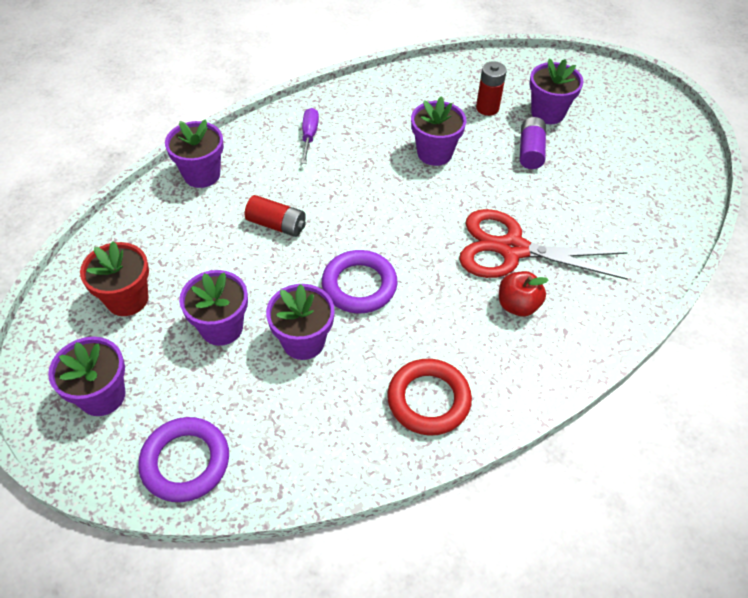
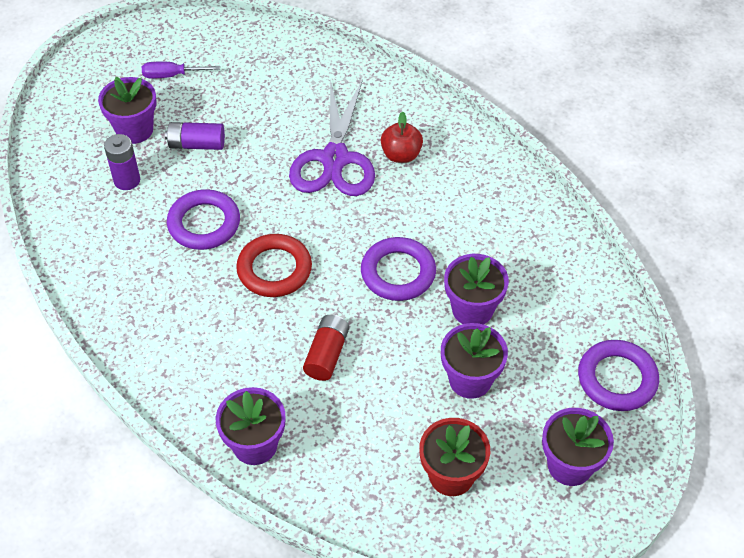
camera: 95 degrees left, 0 degrees up
purple screwdriver [301,108,319,164] -> purple screwdriver moved to [142,62,220,78]
red ring [387,359,472,436] -> red ring moved to [236,234,312,297]
purple flower pot [411,97,466,166] -> purple ring [167,189,240,250]
red scissors [459,209,628,280] -> purple scissors [289,79,375,196]
red battery [476,61,507,116] -> purple battery [104,134,140,190]

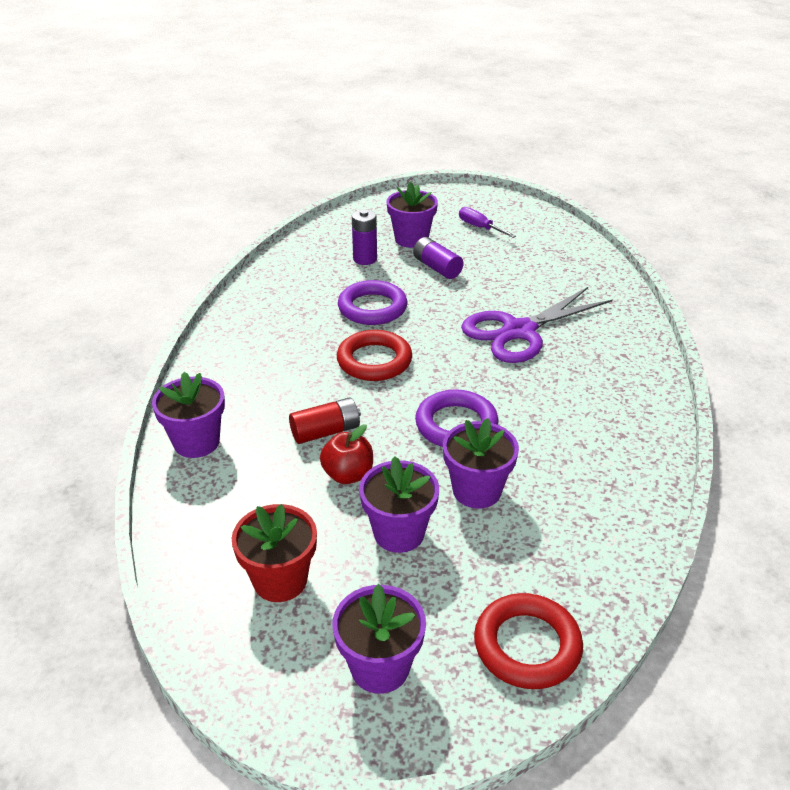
camera: 50 degrees right, 15 degrees down
red apple [381,112,423,163] -> red apple moved to [320,424,373,484]
purple ring [578,340,659,411] -> red ring [474,593,583,689]

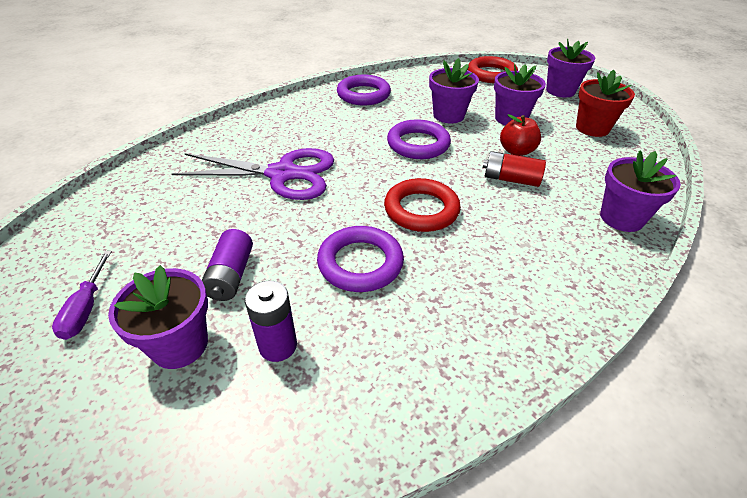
camera: 140 degrees left, 5 degrees up
none -> purple ring [337,75,391,106]

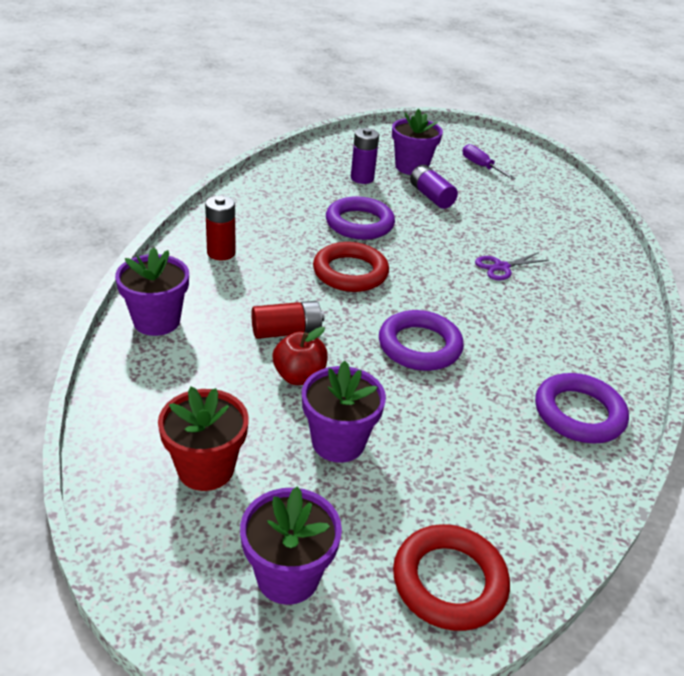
camera: 145 degrees right, 5 degrees down
purple scissors [172,148,334,200] -> purple scissors [475,252,549,280], size x0.46
purple flower pot [429,58,479,123] -> none
none -> red battery [205,196,236,260]

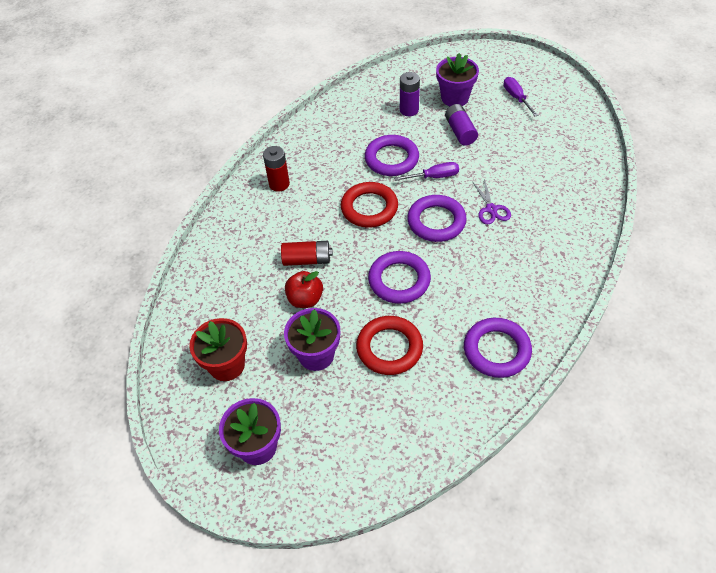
camera: 20 degrees right, 15 degrees up
purple flower pot [115,247,189,336] -> none
red ring [393,524,510,631] -> red ring moved to [356,316,423,375]
purple scissors [475,252,549,280] -> purple scissors turned 90 degrees counterclockwise [472,179,511,224]
none -> purple screwdriver [394,162,459,181]
none -> purple ring [407,195,467,242]

